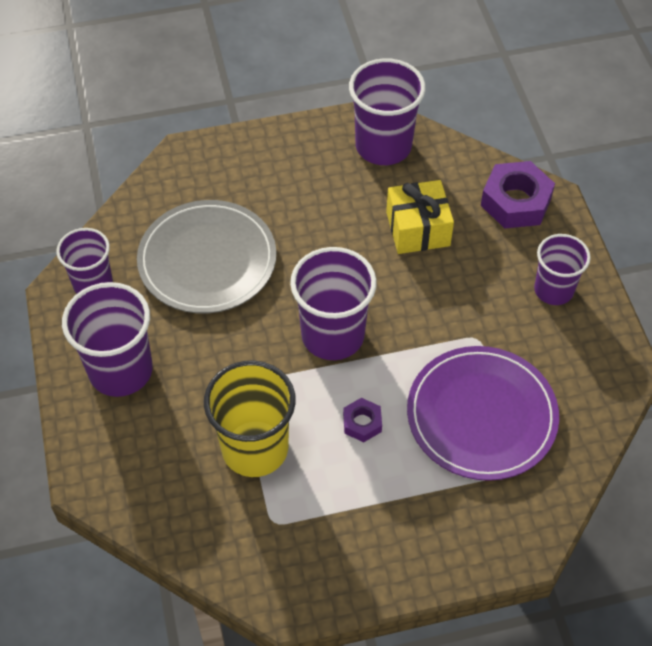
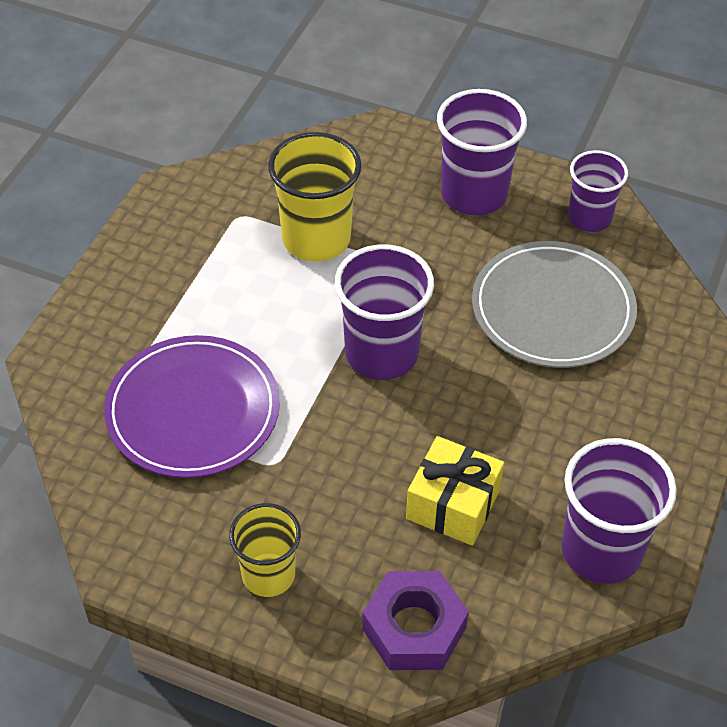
camera: 125 degrees right, 5 degrees down
purple nut [343,398,382,442] -> none
purple cup [534,234,591,305] -> yellow cup [229,503,301,597]

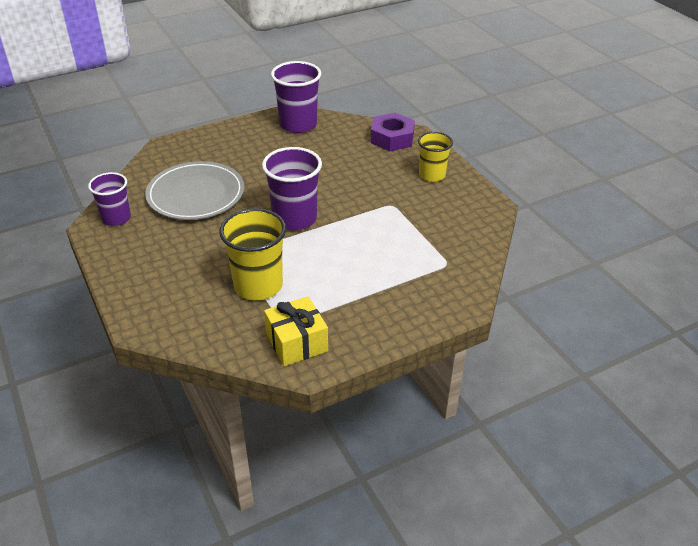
camera: 140 degrees left, 10 degrees down
purple plate [104,335,280,478] -> none
yellow gift [406,436,504,546] -> yellow gift moved to [264,296,328,366]
purple cup [437,89,527,215] -> none

